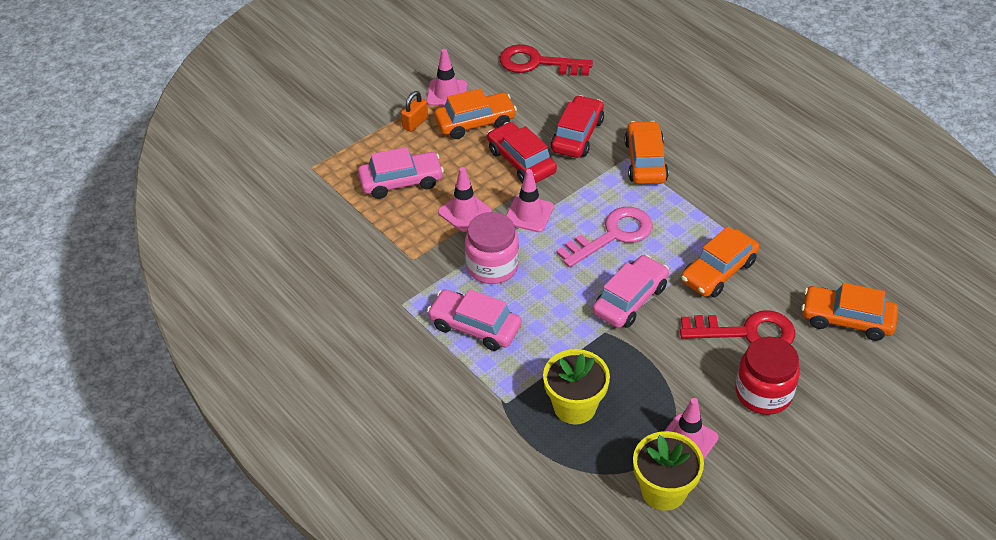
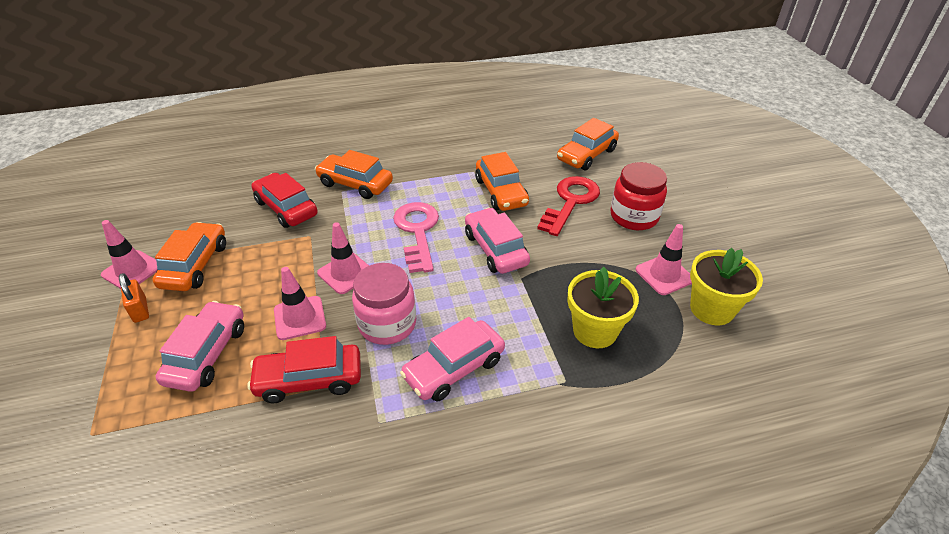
camera: 65 degrees left, 5 degrees down
red car [487,122,557,183] -> red car moved to [247,336,361,403]
red key [500,44,593,76] -> none

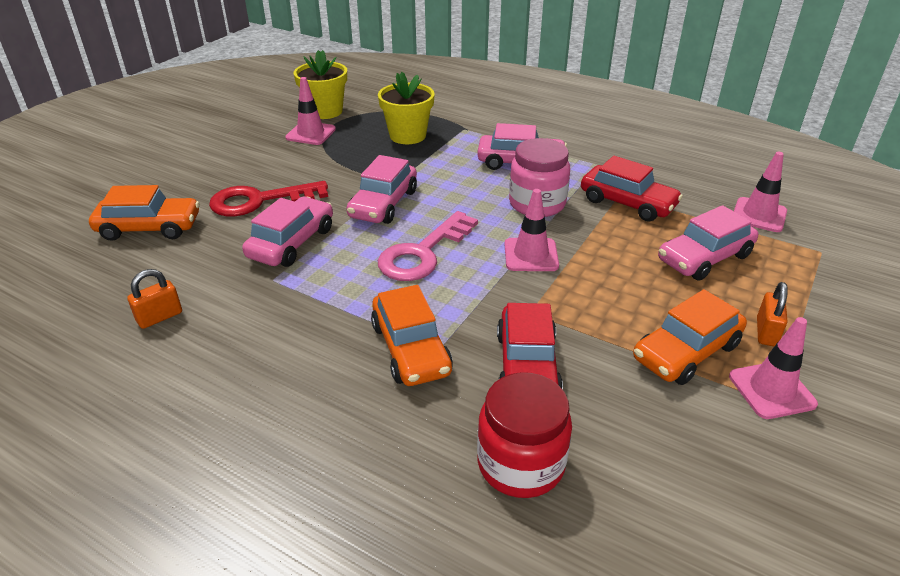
camera: 135 degrees left, 5 degrees down
pink traffic cone [274,267,326,340] -> pink traffic cone moved to [734,152,787,232]
orange car [475,152,529,211] -> pink car [242,197,333,267]
red jar [611,162,667,230] -> red jar moved to [477,372,572,498]
none -> orange padlock [127,269,182,329]

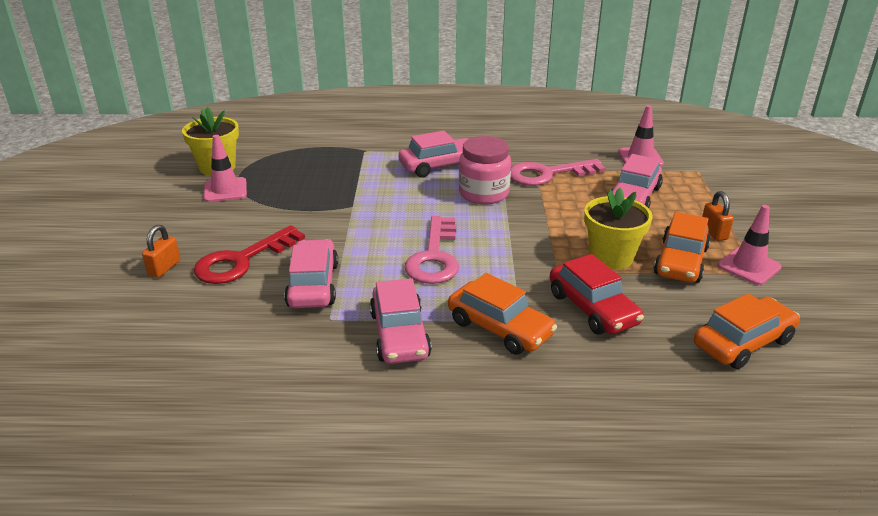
camera: 30 degrees left, 5 degrees down
orange car [89,185,200,241] -> orange car moved to [694,293,800,369]
orange padlock [127,269,182,329] -> orange padlock moved to [142,225,180,278]
pink car [346,155,417,224] -> pink car moved to [370,278,432,364]
yellow flower pot [378,72,435,144] -> yellow flower pot moved to [584,188,653,270]
red jar [477,372,572,498] -> none
pink traffic cone [504,189,559,271] -> none
red car [581,156,683,222] -> pink key [511,159,606,186]

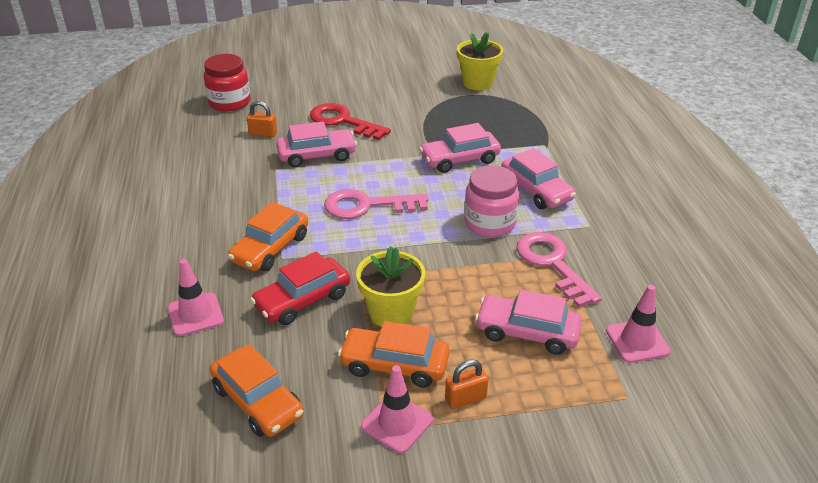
camera: 80 degrees right, 5 degrees up
orange padlock [142,225,180,278] -> orange padlock moved to [247,101,277,137]
pink traffic cone [204,135,247,202] -> pink traffic cone moved to [168,259,224,336]
pink car [370,278,432,364] -> pink car moved to [419,123,501,173]
none -> red jar [204,54,251,111]

